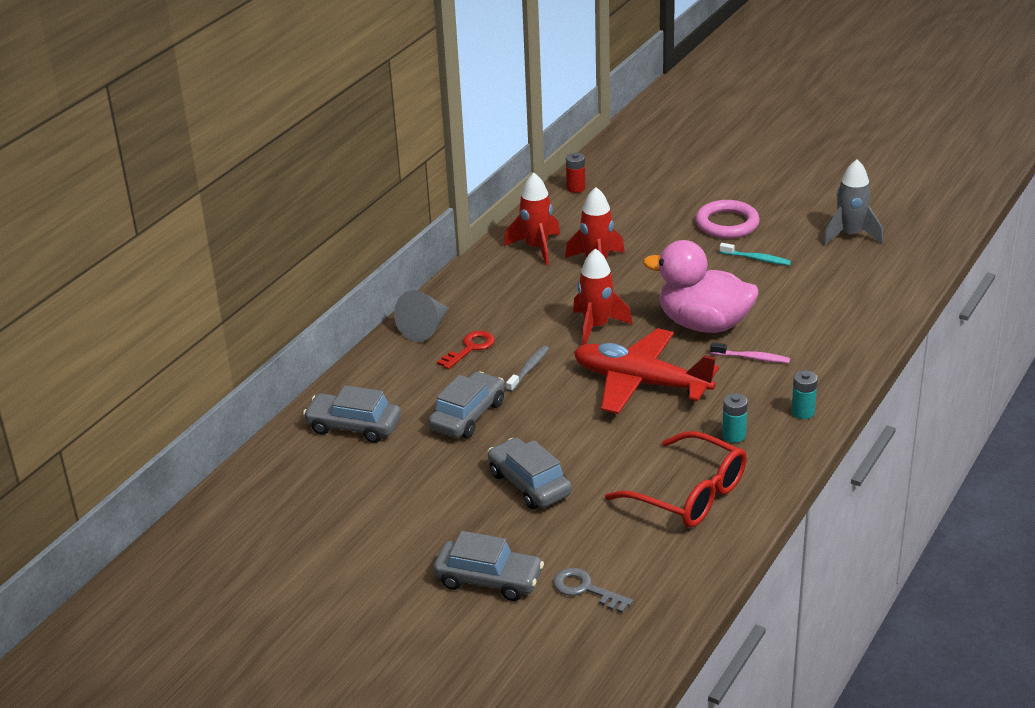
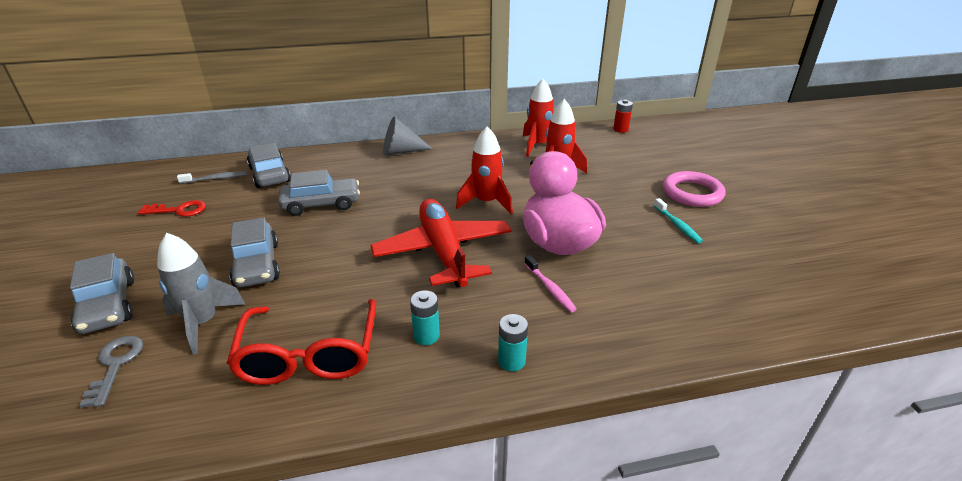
camera: 45 degrees right, 0 degrees up
red key [437,331,495,369] -> red key moved to [138,200,206,217]
grey car [488,438,572,509] -> grey car turned 150 degrees clockwise [229,217,280,287]
grey toothbrush [506,346,549,392] -> grey toothbrush moved to [177,171,247,184]
grey rocket [823,159,883,246] -> grey rocket moved to [157,233,245,355]

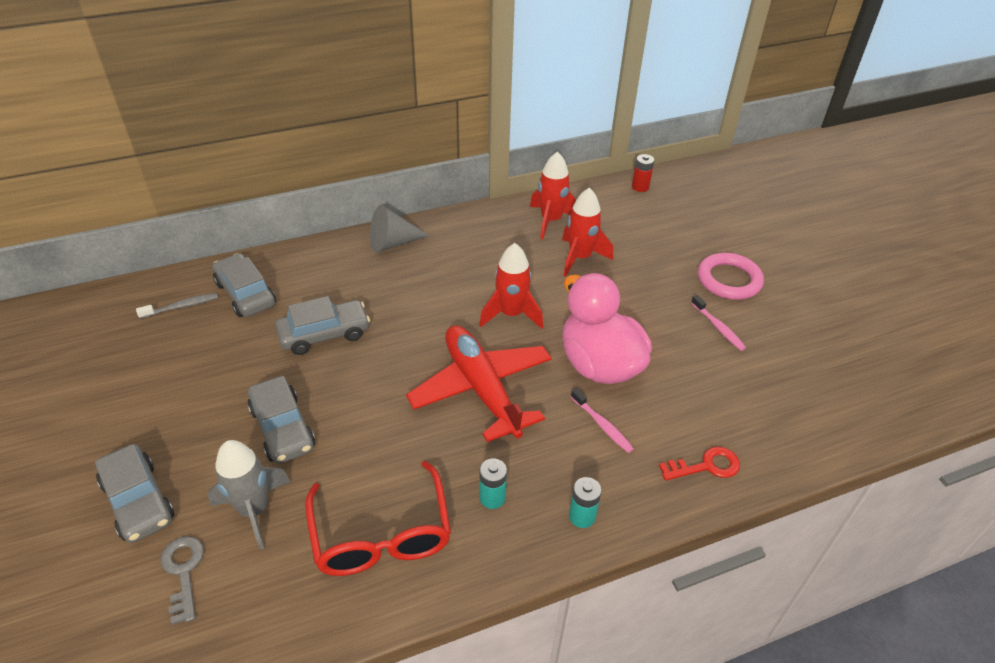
camera: 10 degrees left, 10 degrees up
red key [138,200,206,217] -> red key moved to [659,447,740,481]
turquoise toothbrush [654,198,703,244] -> pink toothbrush [691,295,746,351]

